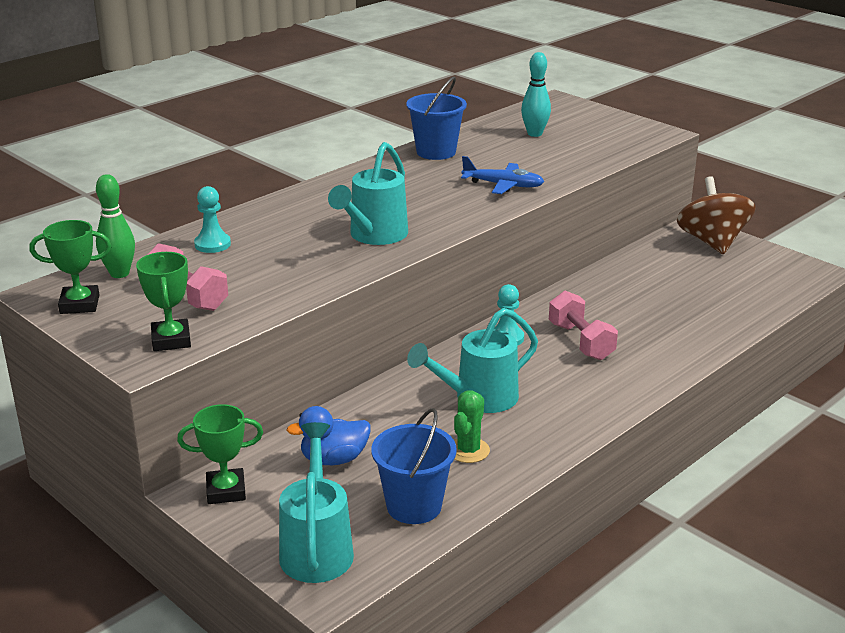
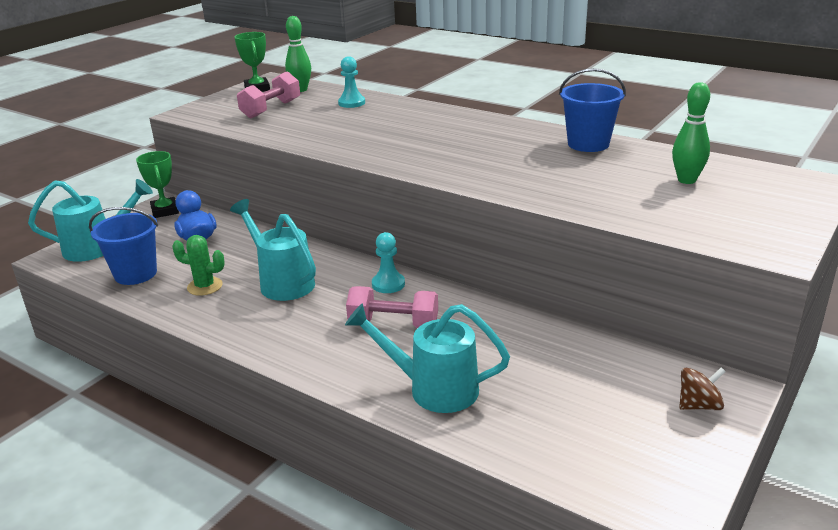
camera: 80 degrees right, 0 degrees up
green trophy [136,252,191,351] -> none
turquoise watering can [328,142,408,245] -> turquoise watering can moved to [345,303,510,413]
blue plane [461,156,544,194] -> none
turquoise bowling pin [521,52,551,137] -> green bowling pin [672,82,710,184]
pink dumbbell [549,291,618,360] -> pink dumbbell turned 45 degrees clockwise [346,286,438,328]
brown spinning top [677,176,755,254] -> brown spinning top [679,367,726,410], size x0.49

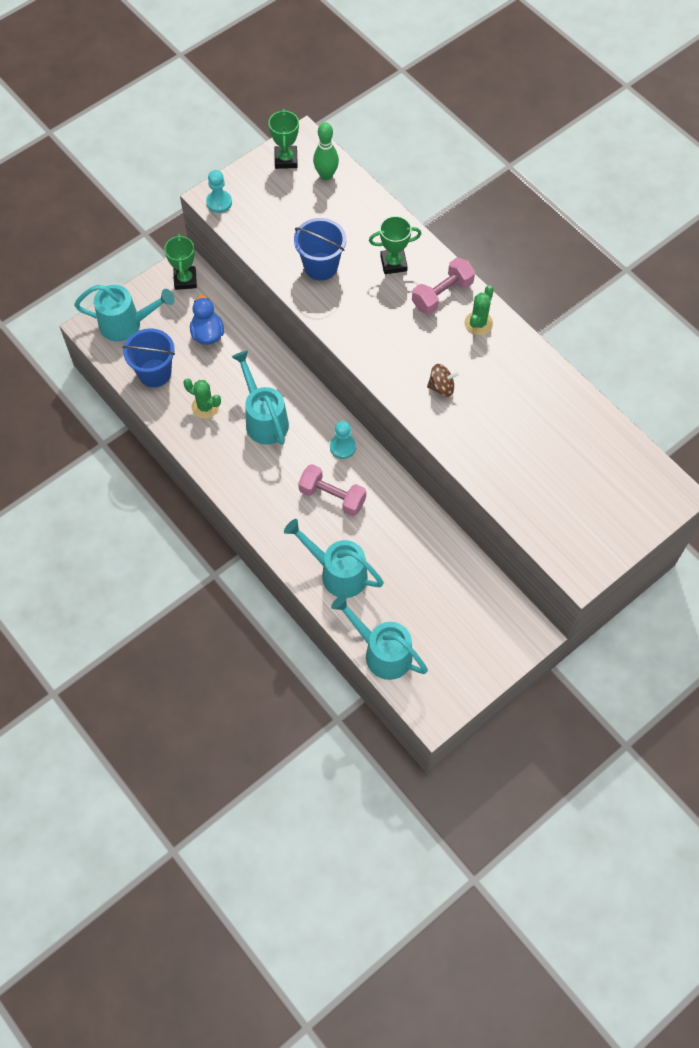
camera: 15 degrees right, 35 degrees up
pink dumbbell [237,71,300,119] -> pink dumbbell moved to [412,258,475,315]
turquoise pawn [338,56,365,108] -> turquoise pawn moved to [206,170,232,213]
blue bucket [559,68,626,152] -> blue bucket moved to [294,218,346,281]
green bowling pin [672,82,710,184] -> none
brown spinning top [679,367,726,410] -> brown spinning top moved to [427,364,459,397]
none -> turquoise watering can [331,595,428,680]
none -> green trophy [369,216,421,274]
none -> green cactus [465,285,494,335]

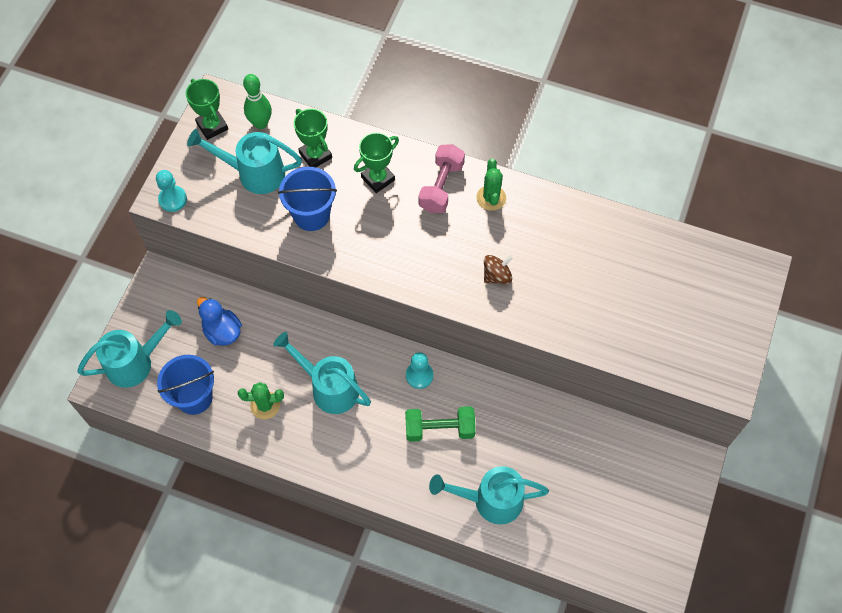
camera: 30 degrees left, 0 degrees up
green trophy [164,234,197,290] -> green trophy moved to [294,109,332,167]
pink dumbbell [298,464,366,516] -> green dumbbell [405,406,476,442]
turquoise watering can [331,595,428,680] -> turquoise watering can moved to [187,129,302,194]

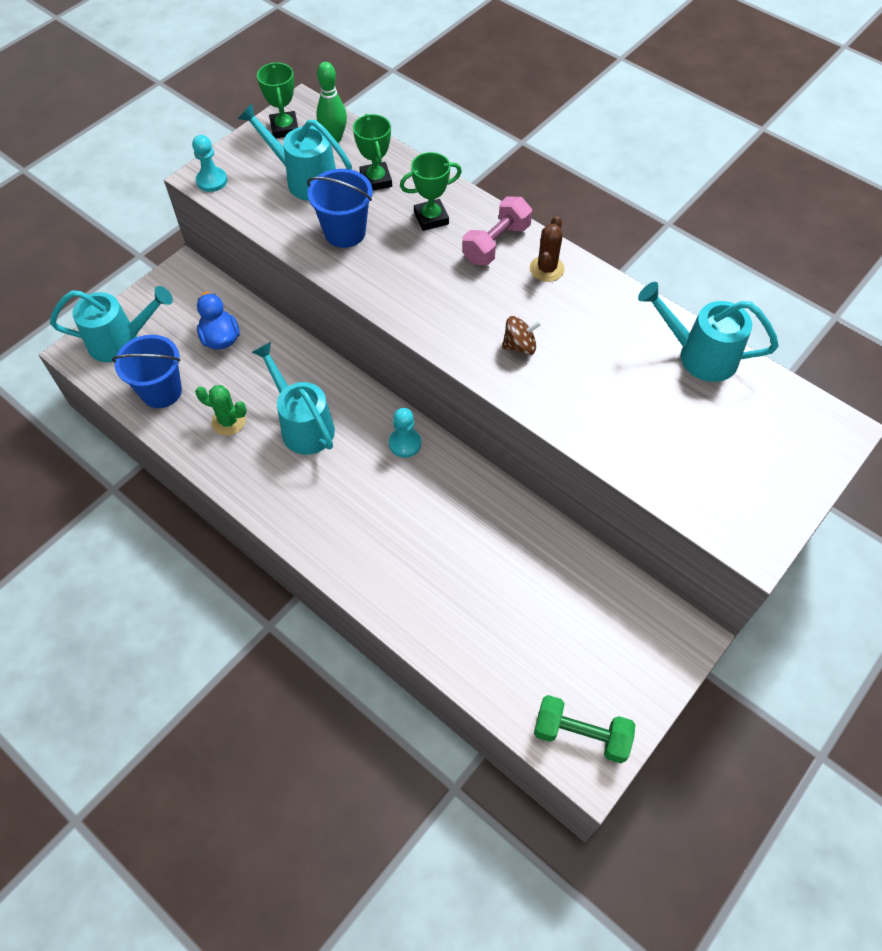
camera: 20 degrees right, 5 degrees down
green dumbbell [405,406,476,442] -> green dumbbell moved to [534,695,635,763]
turquoise watering can [429,466,549,524] -> turquoise watering can moved to [638,282,779,382]
green cactus [477,158,506,211] -> brown cactus [530,216,565,282]

